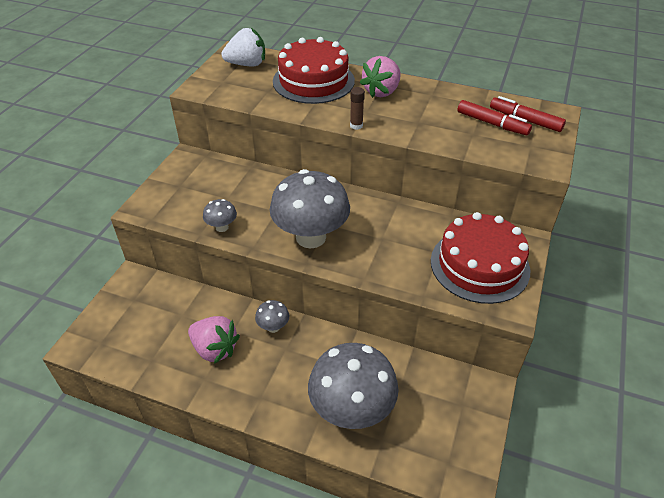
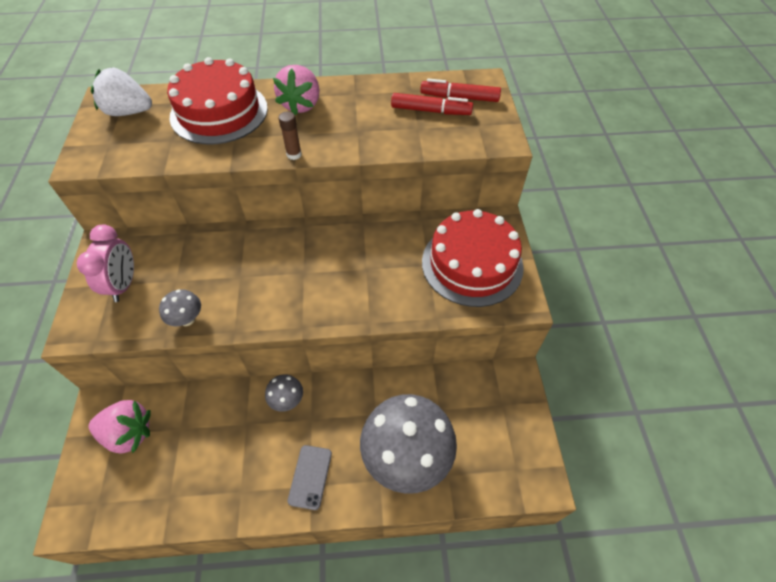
camera: 25 degrees left, 10 degrees up
pink strawberry [188,316,240,364] -> pink strawberry moved to [89,400,151,454]
white strawberry [221,28,265,66] -> white strawberry turned 135 degrees counterclockwise [91,68,152,116]
grey mushroom [270,169,350,249] -> none
none -> pink clock [77,224,134,302]
none -> grey phone [287,445,332,510]

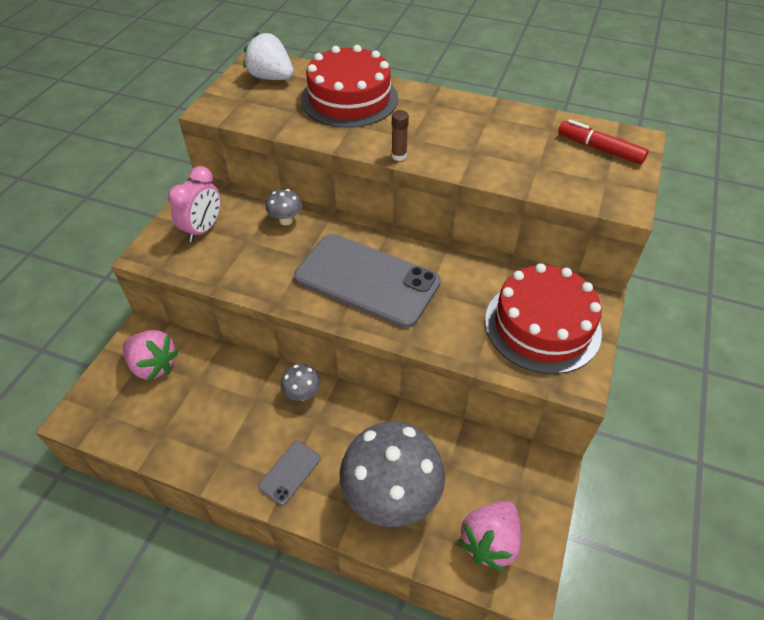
camera: 25 degrees right, 5 degrees down
grey mushroom [159,289,201,326] -> grey mushroom moved to [266,189,302,225]
pink strawberry [273,65,319,115] -> pink strawberry moved to [458,501,521,572]
red marker [391,93,473,115] -> none
none -> grey phone [294,234,441,328]

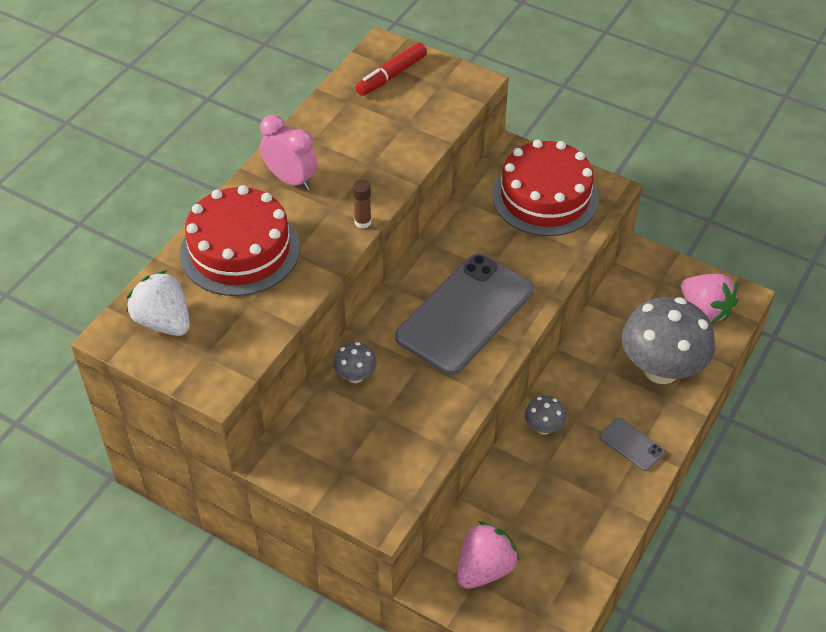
camera: 80 degrees left, 0 degrees up
pink clock [168,166,221,242] -> pink clock moved to [260,115,318,190]
white strawberry [243,32,294,80] -> white strawberry turned 90 degrees clockwise [127,270,190,336]

